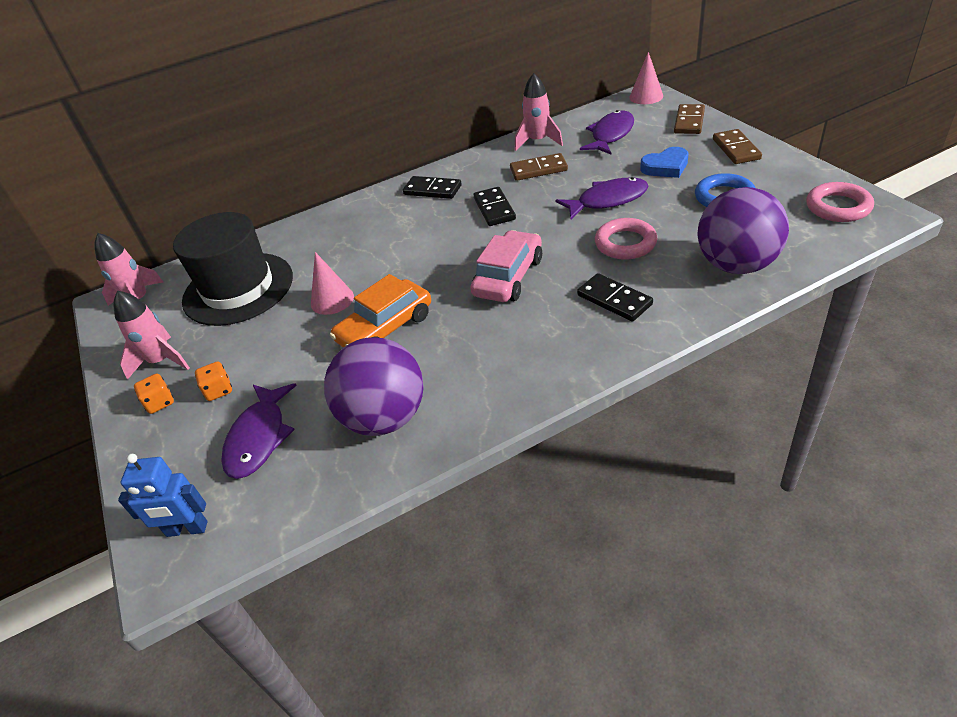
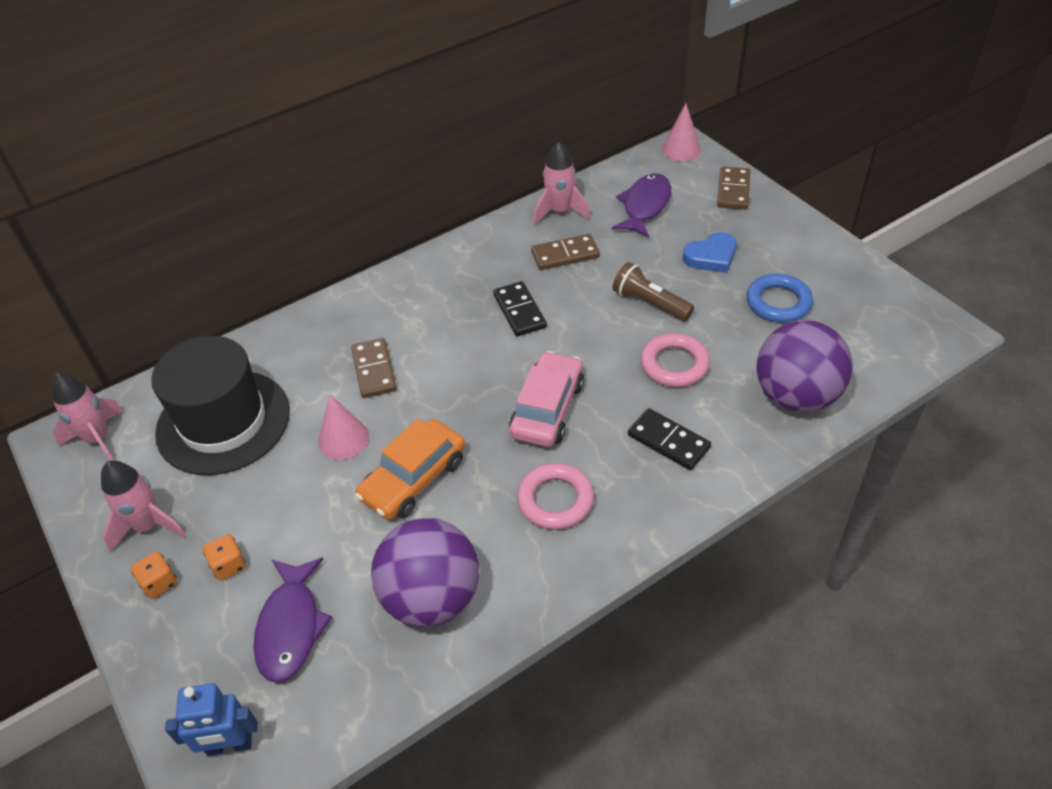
camera: 10 degrees left, 5 degrees up
black domino [403,176,462,199] -> none
purple fish [555,177,648,219] -> brown flashlight [613,262,694,321]
brown domino [713,129,762,164] -> brown domino moved to [351,338,397,398]
pink ring [806,182,874,222] -> pink ring moved to [517,463,594,530]

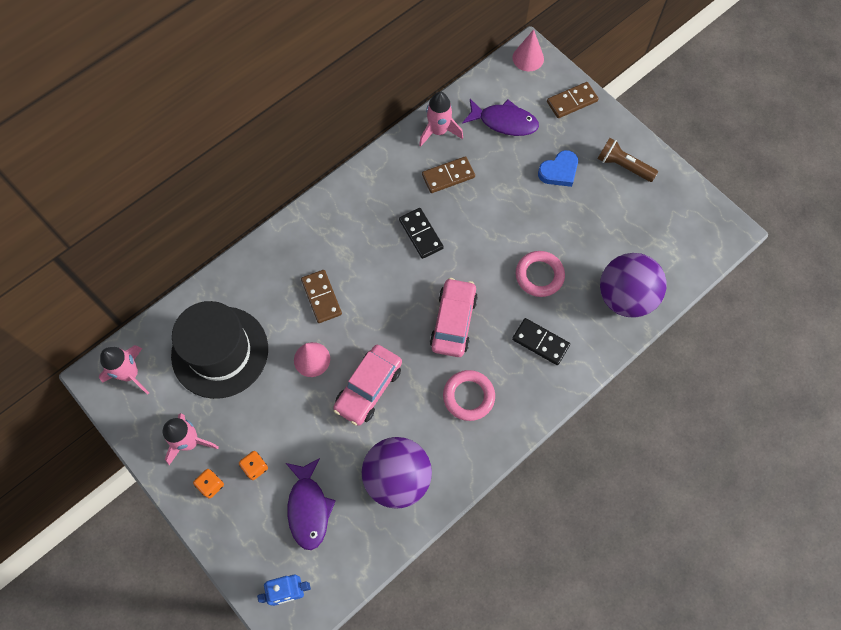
camera: 10 degrees left, 20 degrees up
orange car [355,418,465,520] -> pink car [333,345,402,426]
purple fish [612,174,671,238] -> purple fish turned 90 degrees clockwise [462,99,539,136]
brown flashlight [613,262,694,321] -> brown flashlight moved to [597,138,658,182]
brown domino [717,167,750,210] -> brown domino turned 60 degrees clockwise [547,82,599,118]
blue ring [746,274,813,323] -> none

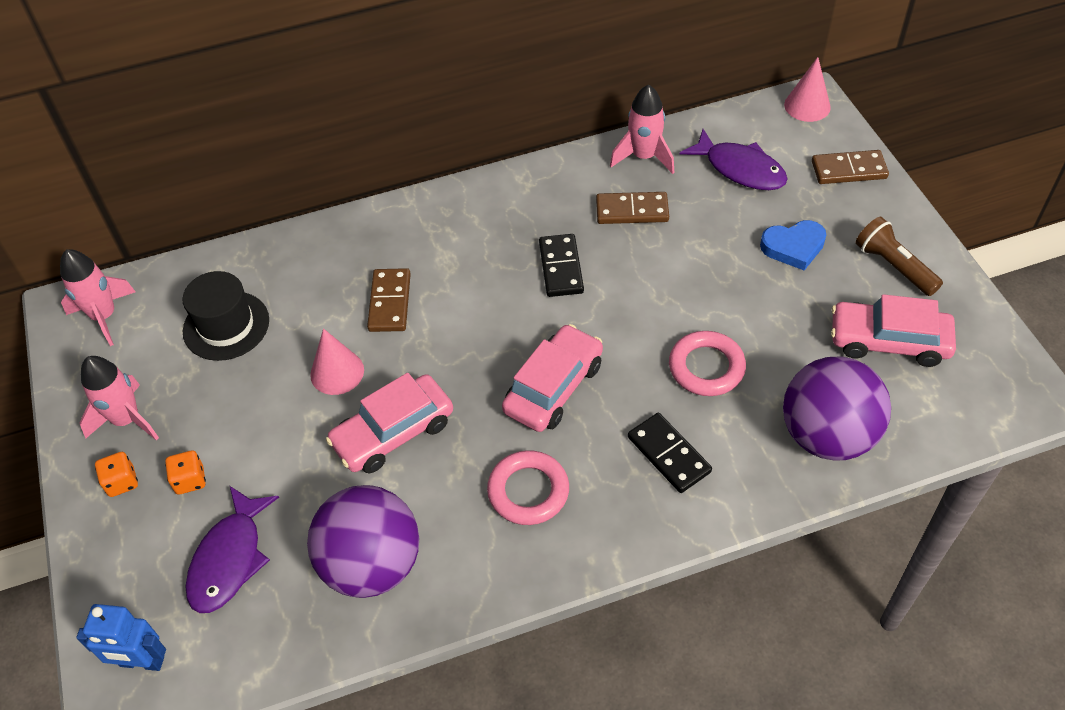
camera: 25 degrees right, 15 degrees down
black hat [171,301,268,399] -> black hat [182,271,269,361], size x0.63
none -> pink car [831,294,956,367]

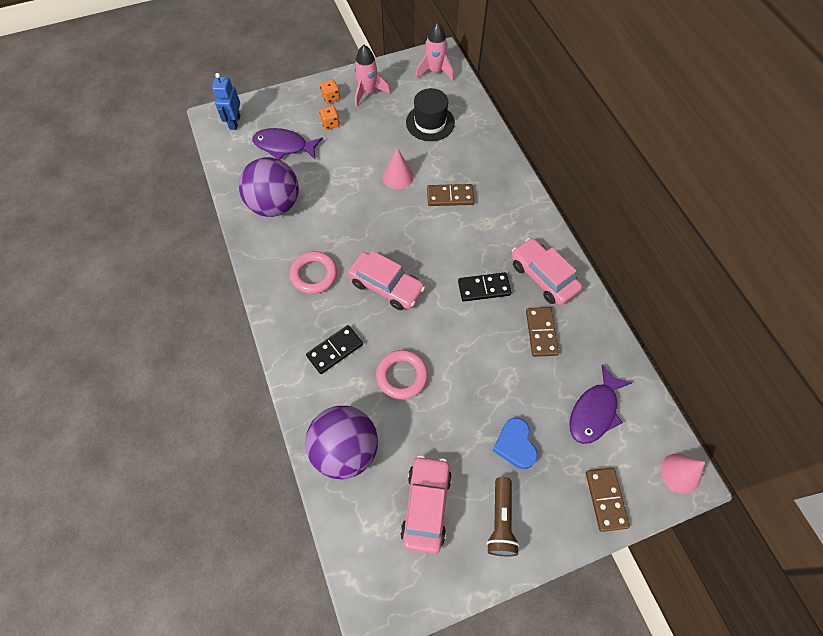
camera: 85 degrees right, 10 degrees up
pink car [326,373,453,473] -> pink car moved to [511,238,582,305]
pink rocket [610,84,674,174] -> none
brown flashlight [855,217,943,296] -> brown flashlight turned 135 degrees clockwise [486,477,519,556]

